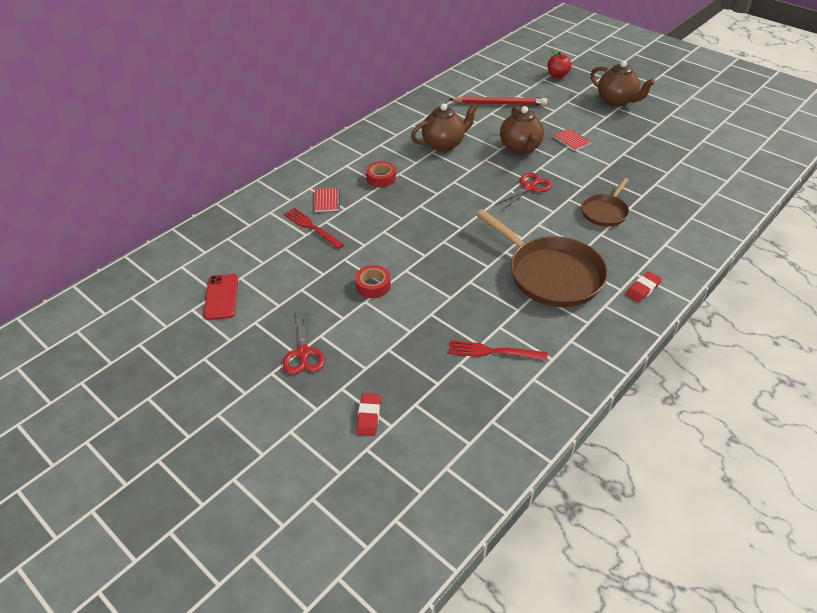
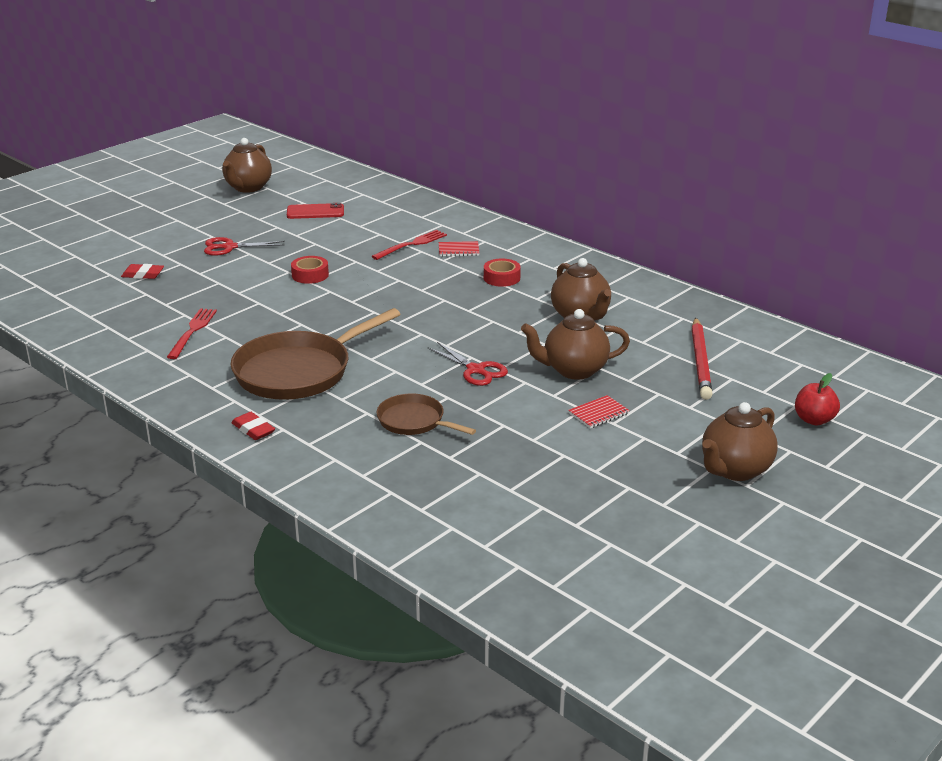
camera: 90 degrees right, 15 degrees down
none -> brown teapot [222,138,272,193]

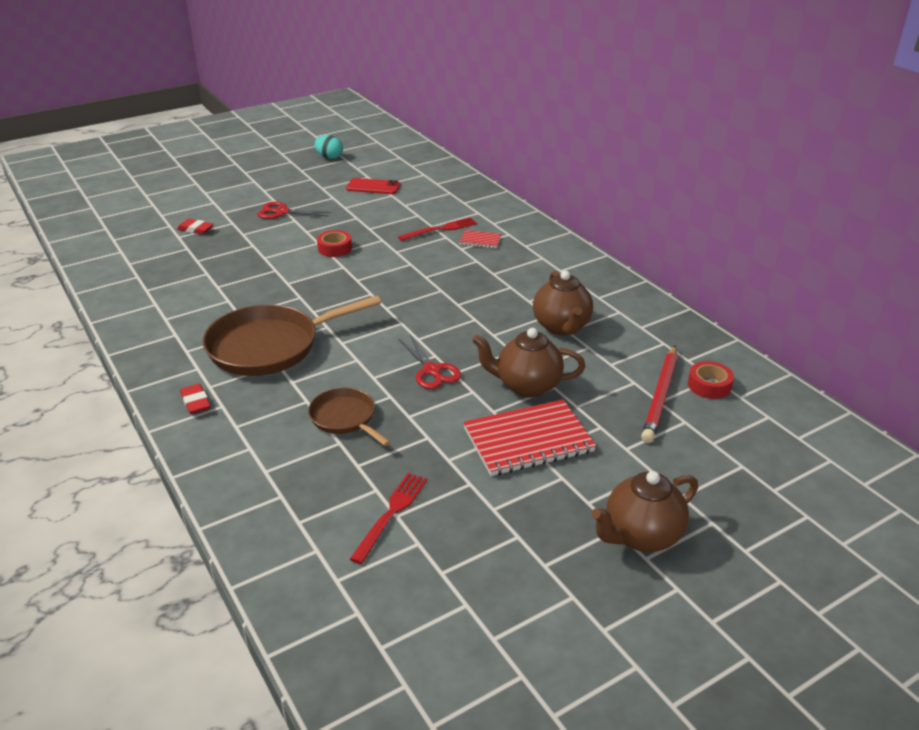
camera: 15 degrees right, 5 degrees up
red fork [167,308,217,359] -> red fork moved to [350,473,427,564]
brown teapot [222,138,272,193] -> turquoise egg [314,135,343,159]
red tape [484,259,521,287] -> red tape moved to [688,361,734,399]
red notebook [568,395,630,428] -> red notebook [463,400,596,476], size x2.14
red apple [795,373,840,425] -> none

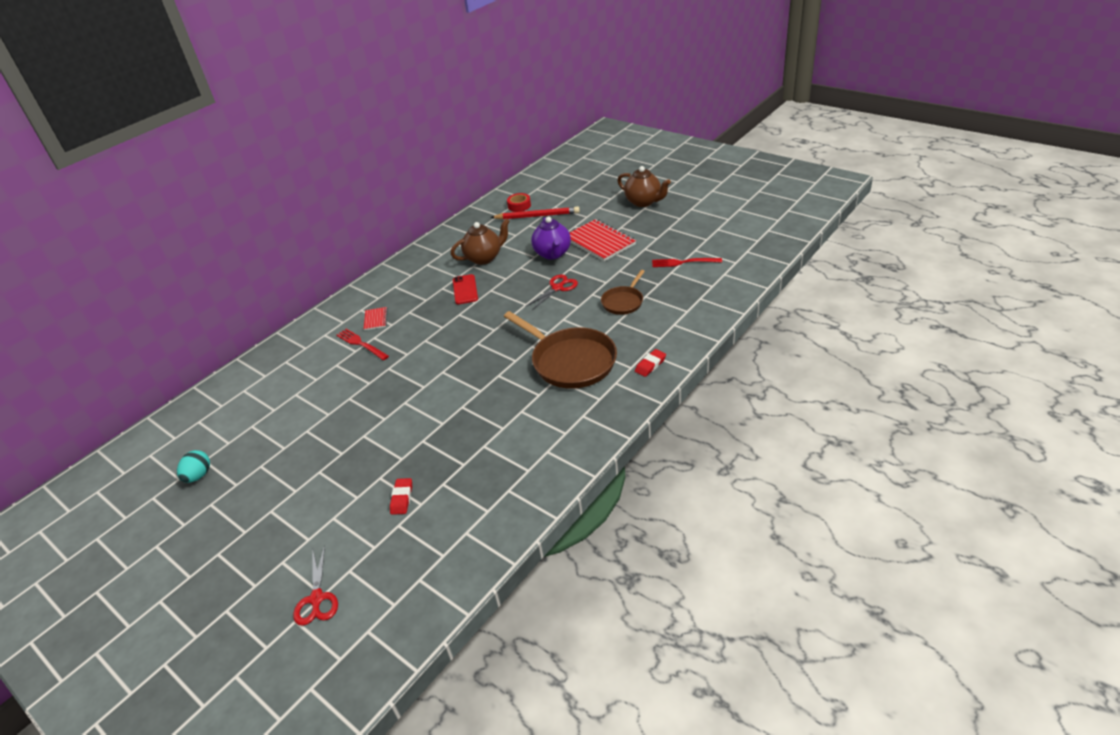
camera: 105 degrees left, 5 degrees up
red scissors [258,202,331,219] -> red scissors moved to [293,546,338,626]
red tape [317,230,352,257] -> none
red phone [346,178,400,194] -> red phone moved to [453,274,478,304]
brown teapot [472,328,585,397] -> purple teapot [531,216,571,260]

